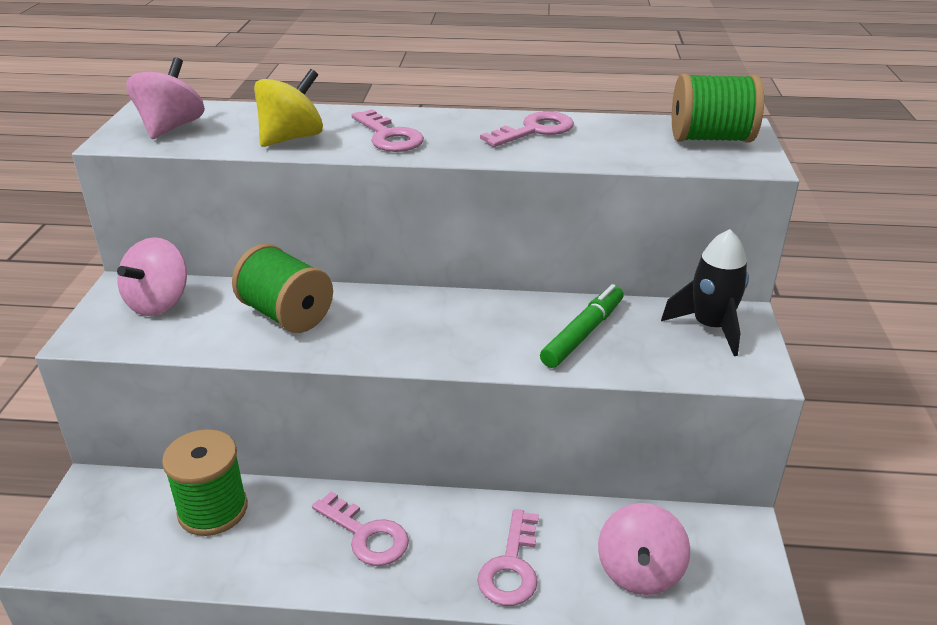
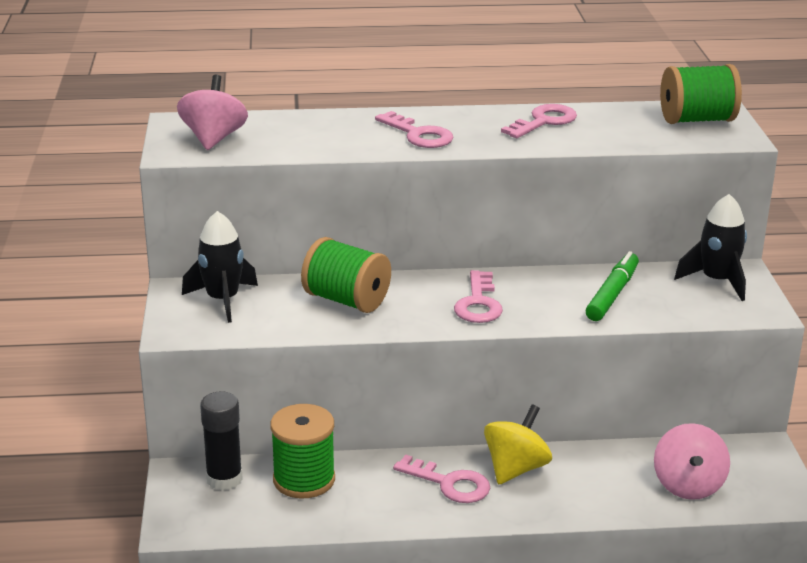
camera: 10 degrees left, 5 degrees down
pink spinning top [117,237,187,316] -> black rocket [182,211,258,323]
yellow spinning top [254,69,323,147] -> yellow spinning top moved to [484,405,552,484]
pink key [477,509,539,606] -> pink key moved to [454,270,503,323]
none -> black glue stick [200,392,243,491]

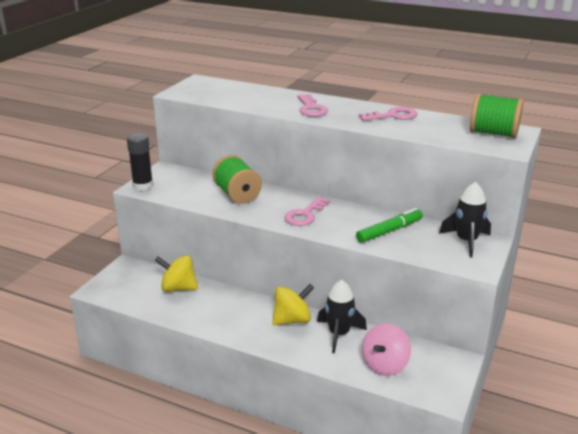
camera: 30 degrees right, 0 degrees up
pink spinning top [177,75,248,150] -> none
black rocket [182,211,258,323] -> black rocket moved to [317,280,367,353]
black glue stick [200,392,243,491] -> black glue stick moved to [127,133,153,191]
green spool [270,404,335,499] -> yellow spinning top [155,255,198,292]
pink key [393,455,490,503] -> none

